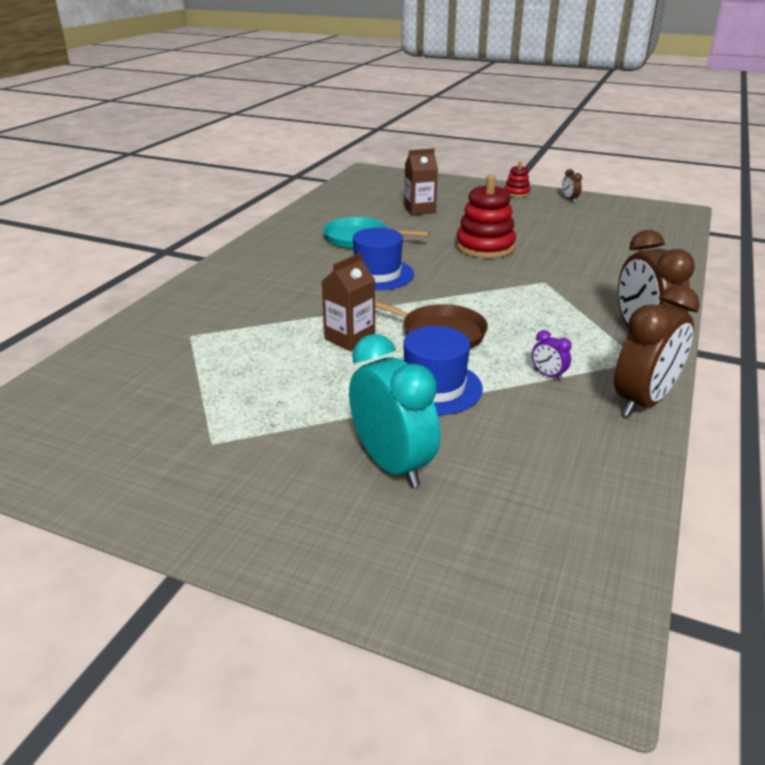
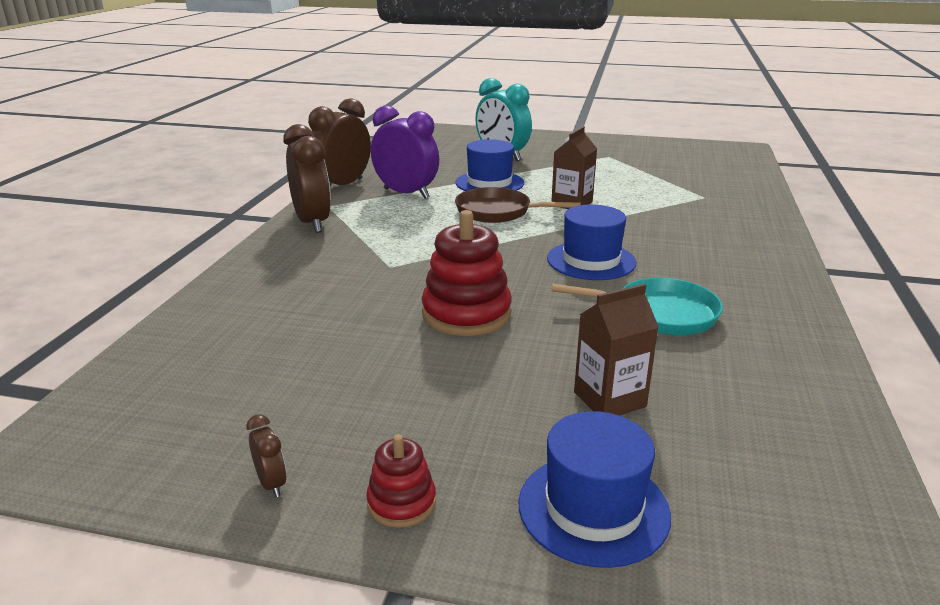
camera: 170 degrees right, 5 degrees down
purple clock [532,330,571,381] -> purple clock [371,105,439,199], size x2.38
none -> blue hat [519,411,671,568]

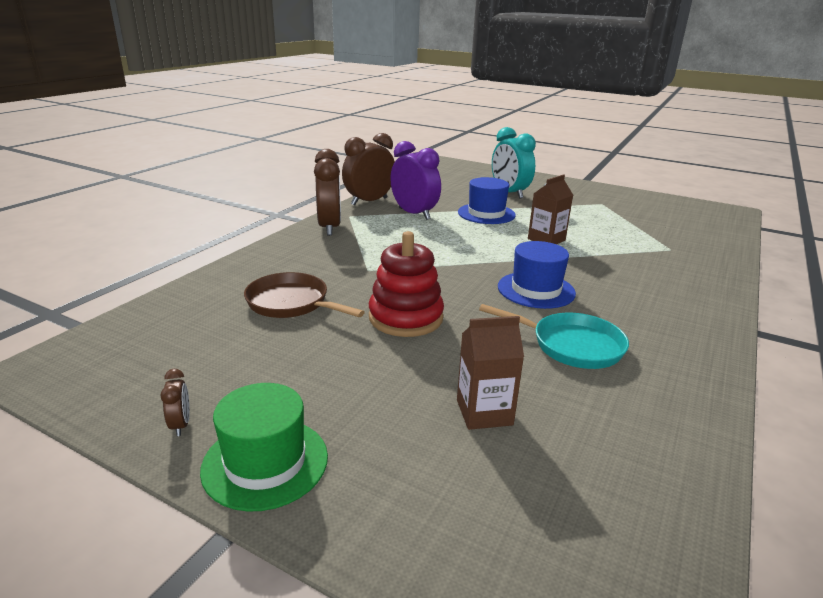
camera: 15 degrees right, 0 degrees up
red stacking toy [366,434,436,528] -> green hat [200,383,328,512]
brown pan [455,187,581,223] -> brown pan moved to [244,272,365,318]
blue hat [519,411,671,568] -> none

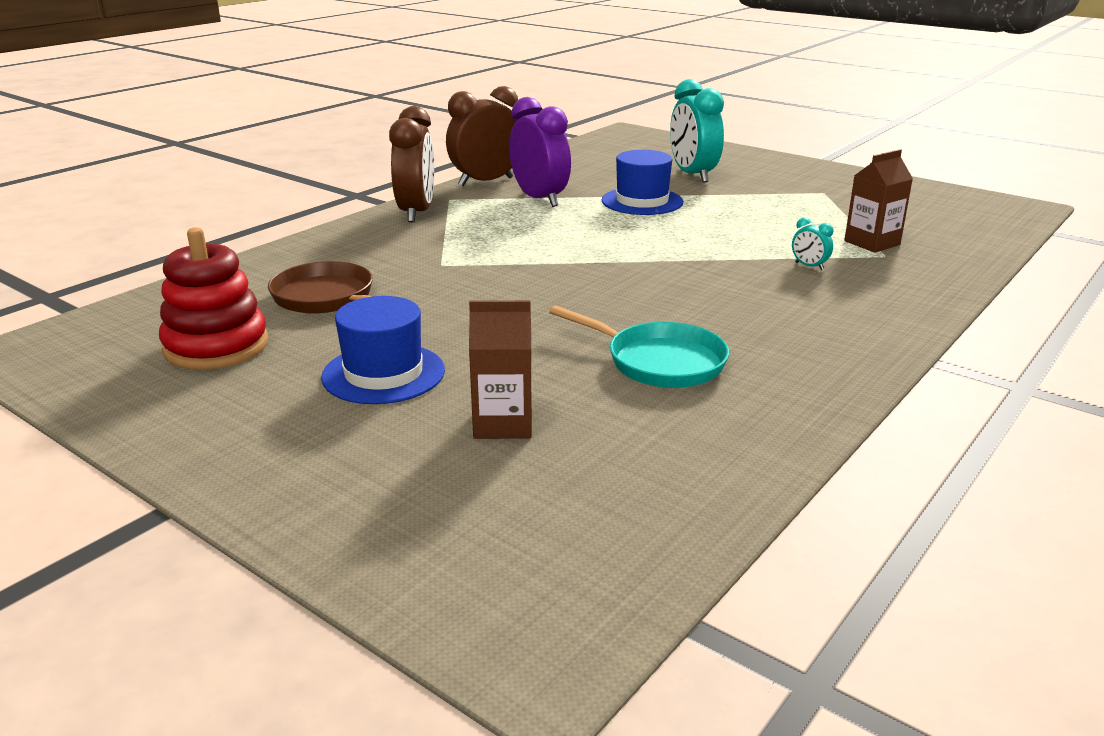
camera: 10 degrees right, 0 degrees up
brown clock [161,369,190,436] -> none
green hat [200,383,328,512] -> none
red stacking toy [369,231,444,337] -> red stacking toy moved to [159,227,268,370]
blue hat [498,241,576,309] -> blue hat moved to [321,296,445,404]
brown carton [528,174,573,244] -> brown carton moved to [844,149,913,253]
none -> turquoise clock [792,217,833,270]

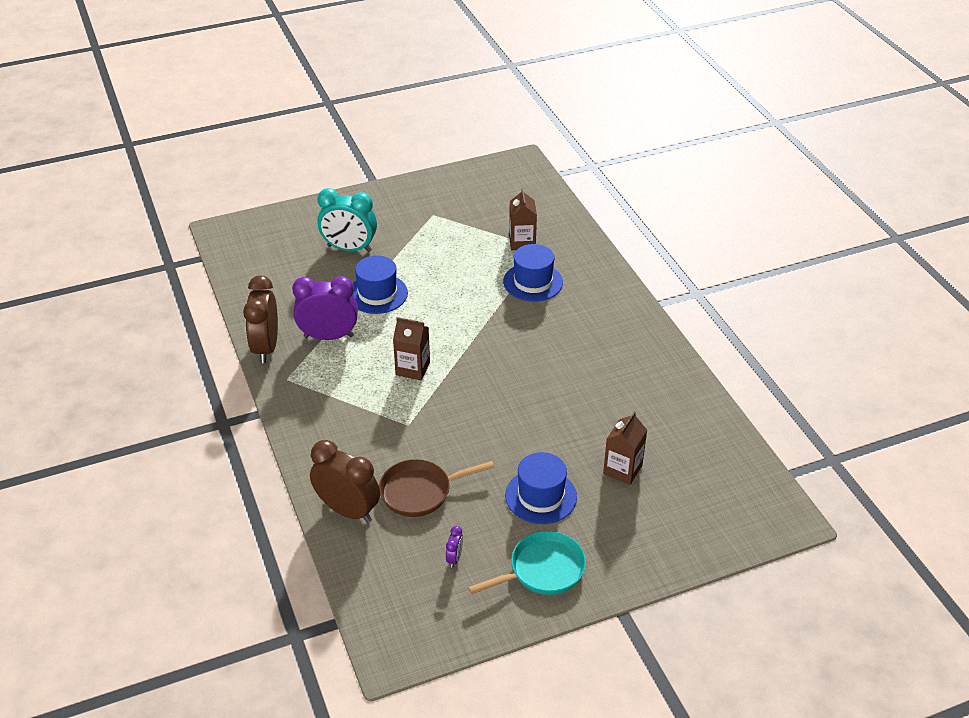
camera: 60 degrees left, 15 degrees up
red stacking toy [159,227,268,370] -> purple clock [446,526,463,568]
brown clock [389,106,434,223] -> brown clock moved to [310,440,380,523]
turquoise pan [549,306,729,388] -> turquoise pan moved to [468,531,586,595]
turquoise clock [792,217,833,270] -> blue hat [503,244,563,302]
none -> brown carton [393,317,430,380]

